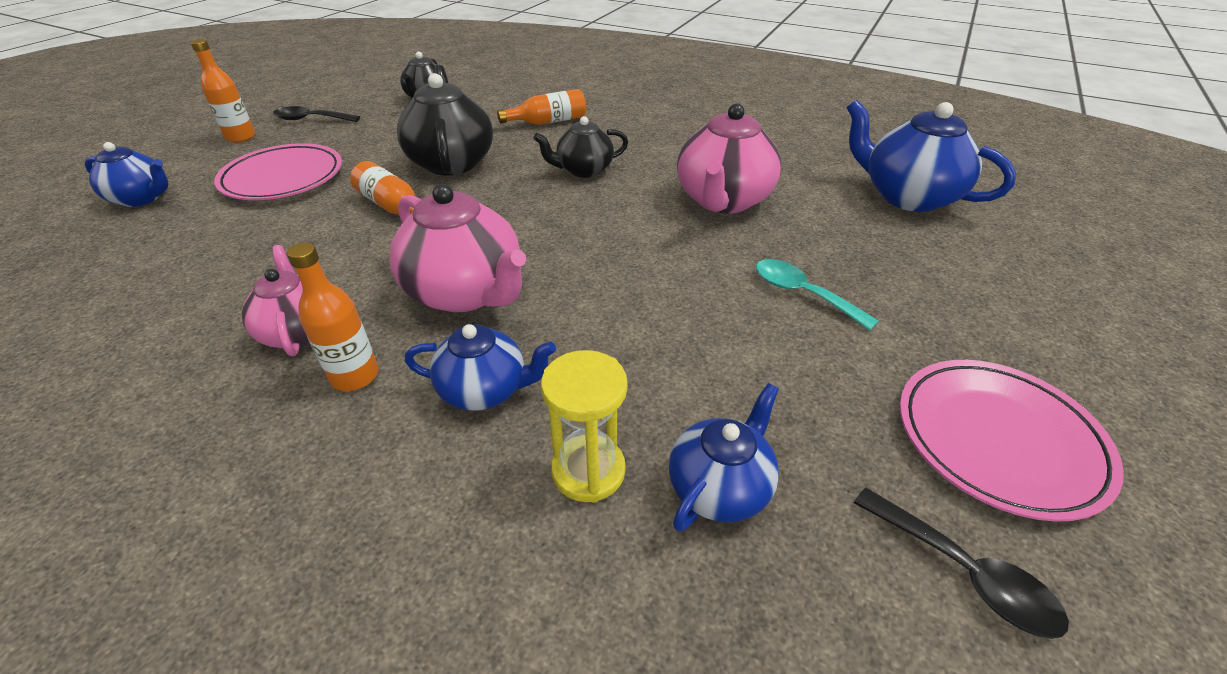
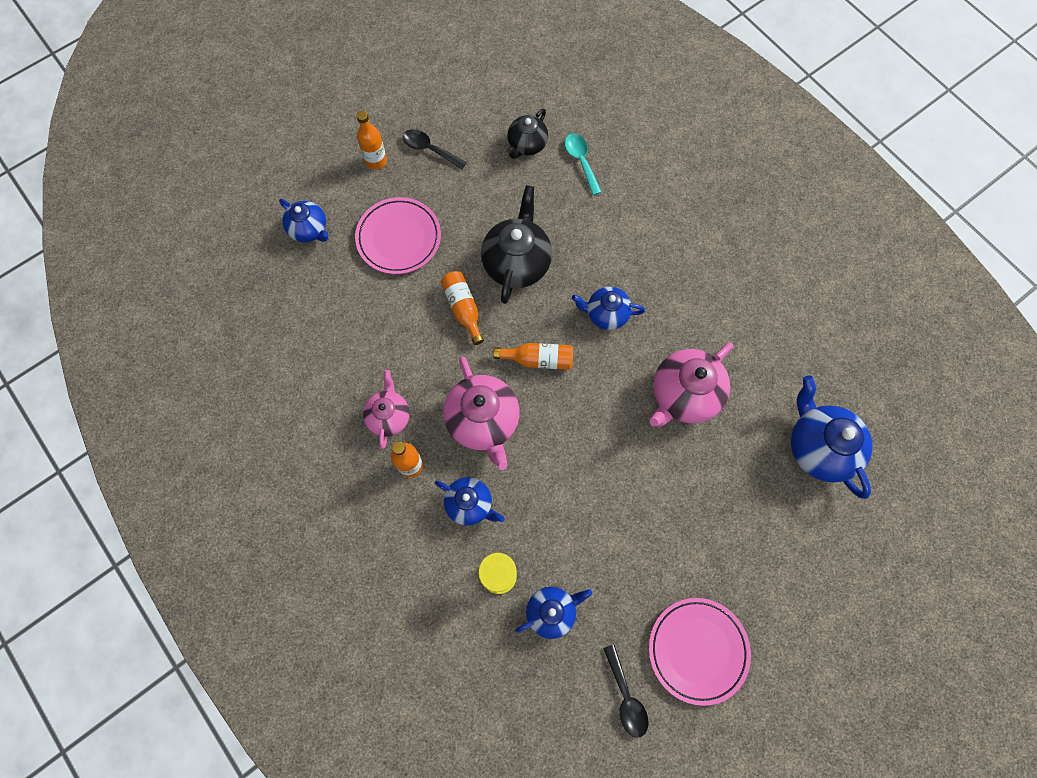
camera: 25 degrees right, 30 degrees up
orange bottle [497,89,586,125] -> orange bottle moved to [494,343,573,370]
black teapot [533,116,628,178] -> blue teapot [572,287,645,330]
turquoise spoon [756,259,879,331] -> turquoise spoon moved to [565,133,601,195]

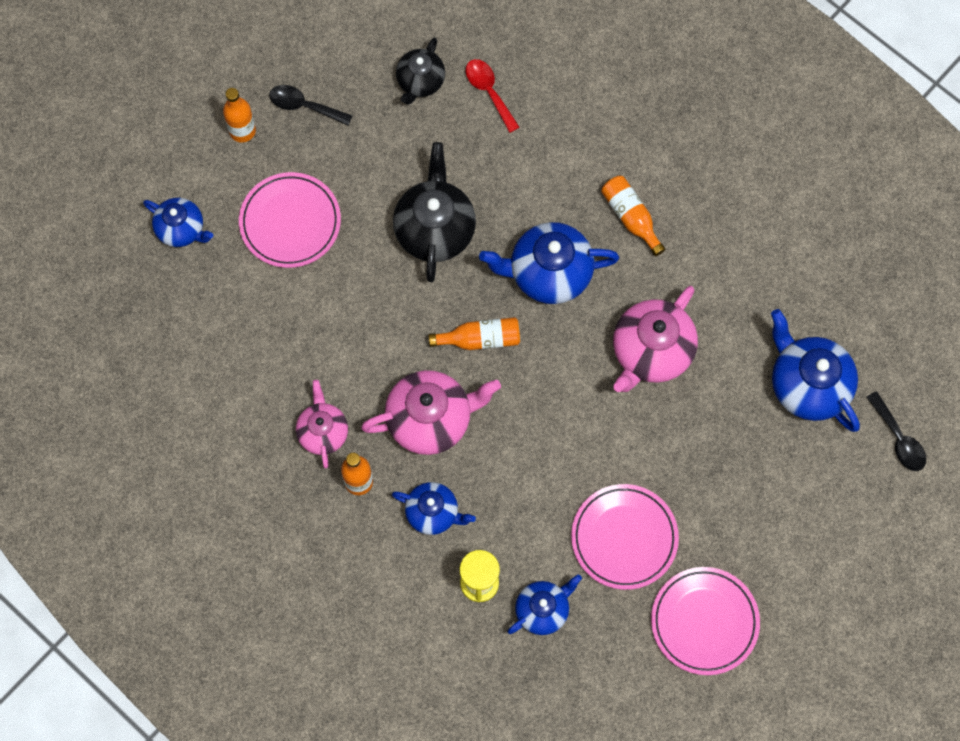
camera: 10 degrees left, 0 degrees up
orange bottle [441,271,484,345] -> orange bottle moved to [601,176,665,256]
pink teapot [443,356,520,470] -> pink teapot turned 75 degrees counterclockwise [361,370,501,455]
turquoise spoon [565,133,601,195] -> red spoon [466,59,519,133]
blue teapot [572,287,645,330] -> blue teapot [479,222,619,304], size x1.63
black spoon [603,644,648,738] -> black spoon moved to [867,391,926,471]
none -> pink plate [571,484,679,590]

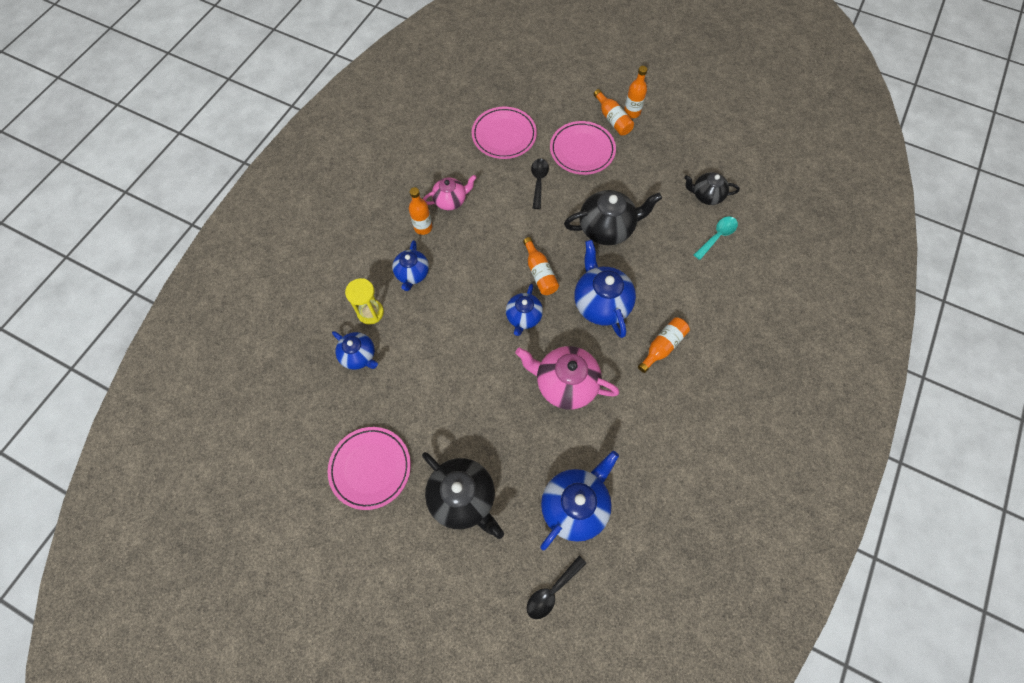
camera: 75 degrees right, 5 degrees down
blue teapot [143,198,213,247] -> blue teapot moved to [506,284,543,336]
black spoon [269,85,352,126] -> black spoon moved to [531,159,549,209]
pink teapot [361,370,501,455] -> none
red spoon [466,59,519,133] -> turquoise spoon [694,216,738,260]
pink plate [571,484,679,590] -> pink plate moved to [472,107,537,159]
none -> black teapot [422,452,504,539]
none -> orange bottle [594,89,634,136]

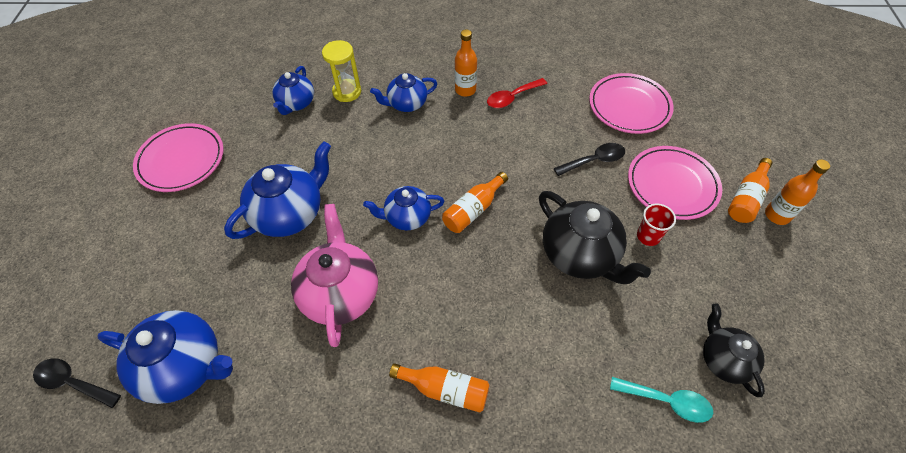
camera: 65 degrees right, 10 degrees down
black teapot [422,452,504,539] -> none
pink teapot [423,175,477,210] -> red spoon [487,78,547,108]
blue teapot [574,240,636,338] -> blue teapot moved to [224,141,331,239]
none -> red cup [637,204,676,246]

